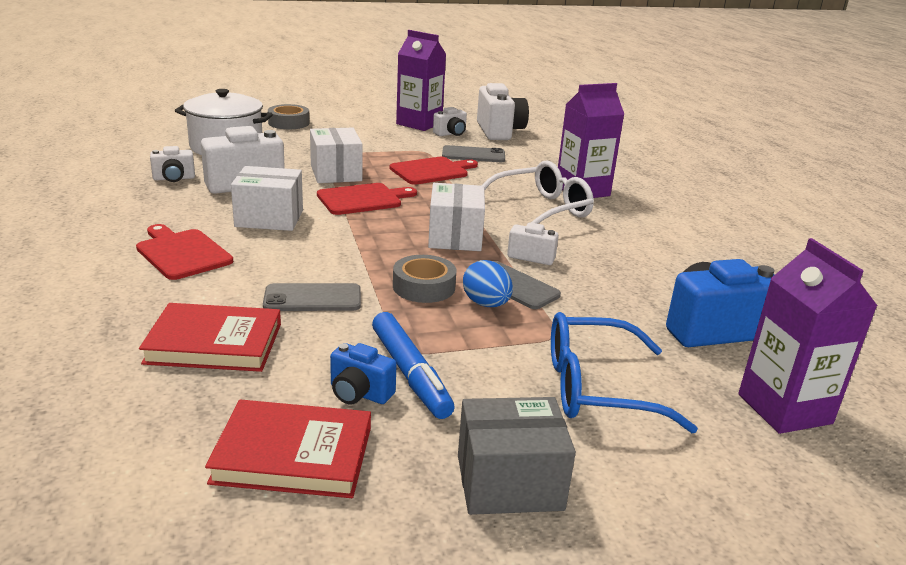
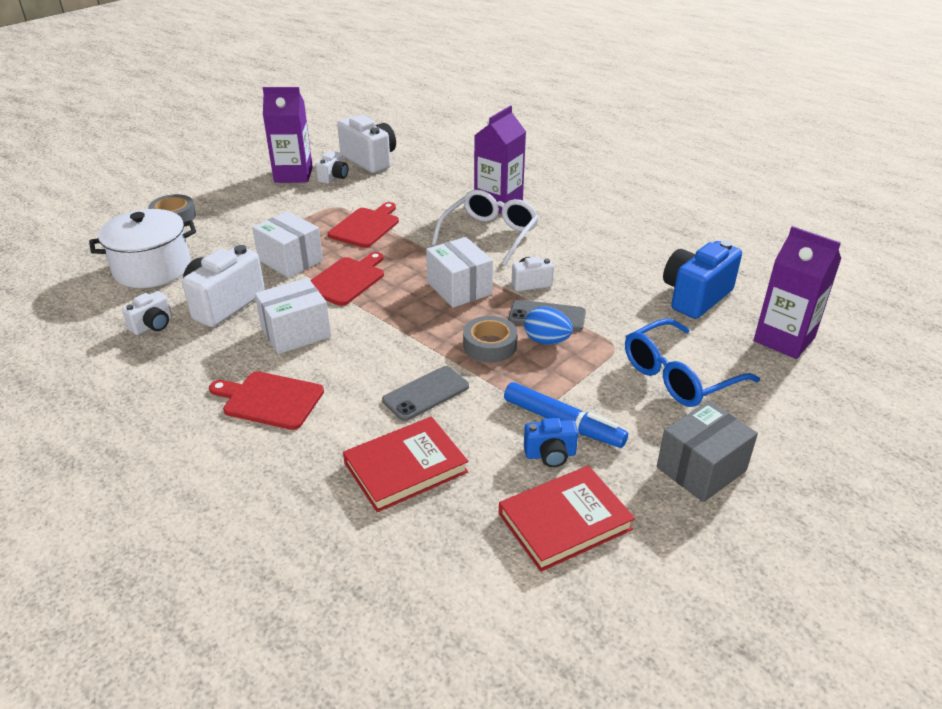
camera: 30 degrees left, 10 degrees up
grey phone [442,145,505,162] -> none

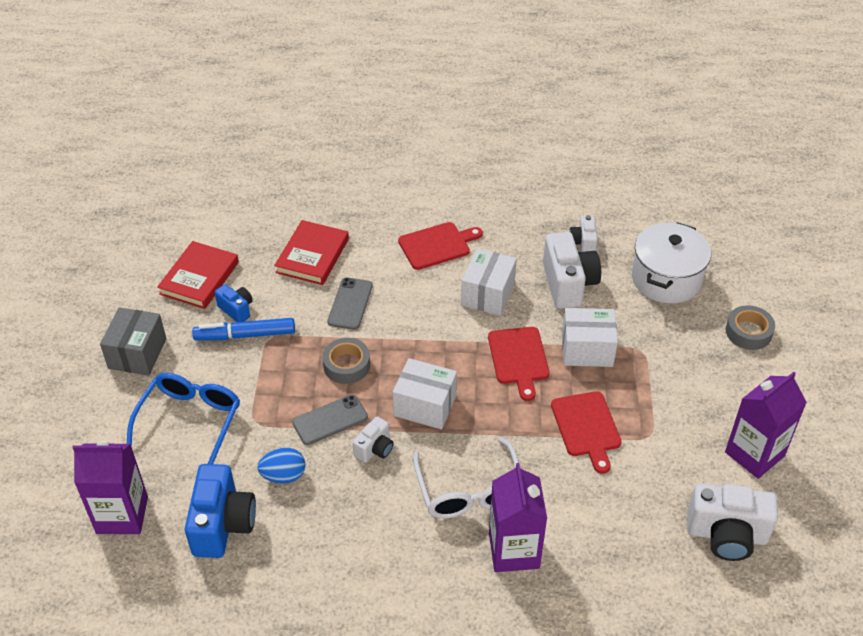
camera: 140 degrees right, 10 degrees up
white camera [316,151,348,184] -> none
blue egg [524,307,573,345] -> blue egg moved to [257,447,305,483]
blue camera [524,418,578,467] -> blue camera turned 90 degrees clockwise [215,284,253,322]

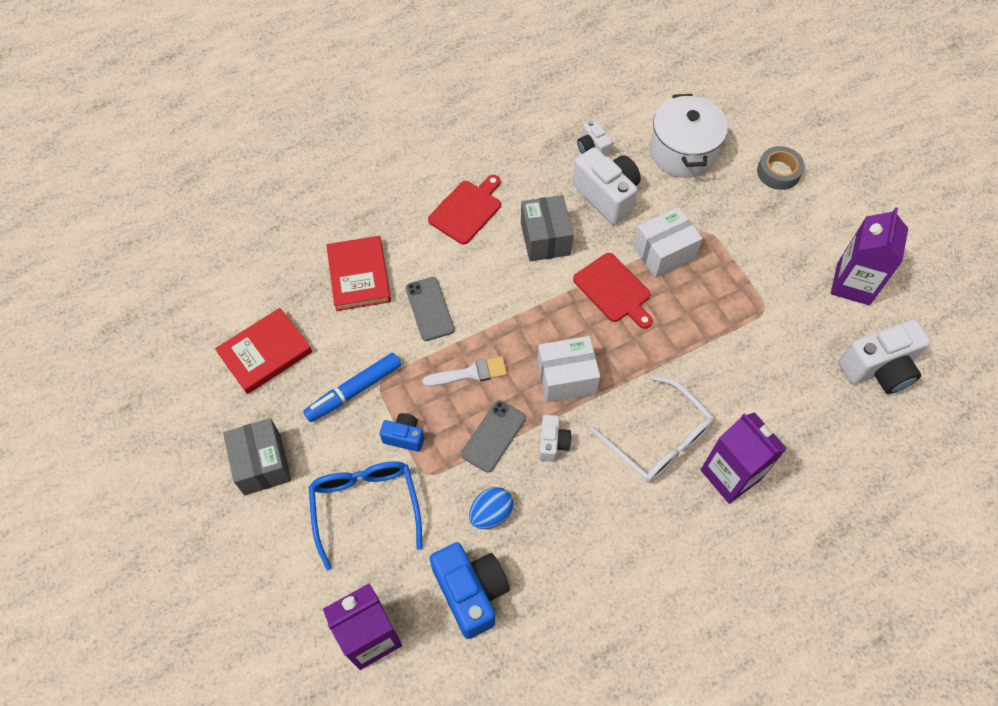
camera: 30 degrees left, 15 degrees up
red book [157,241,239,309] -> red book turned 60 degrees clockwise [215,308,312,394]
blue camera [215,284,253,322] -> blue camera moved to [380,413,424,452]
grey tape [322,338,370,384] -> white brush [423,356,507,387]
white box [461,248,517,316] -> grey box [521,195,573,261]
red cutting board [551,391,621,474] -> none

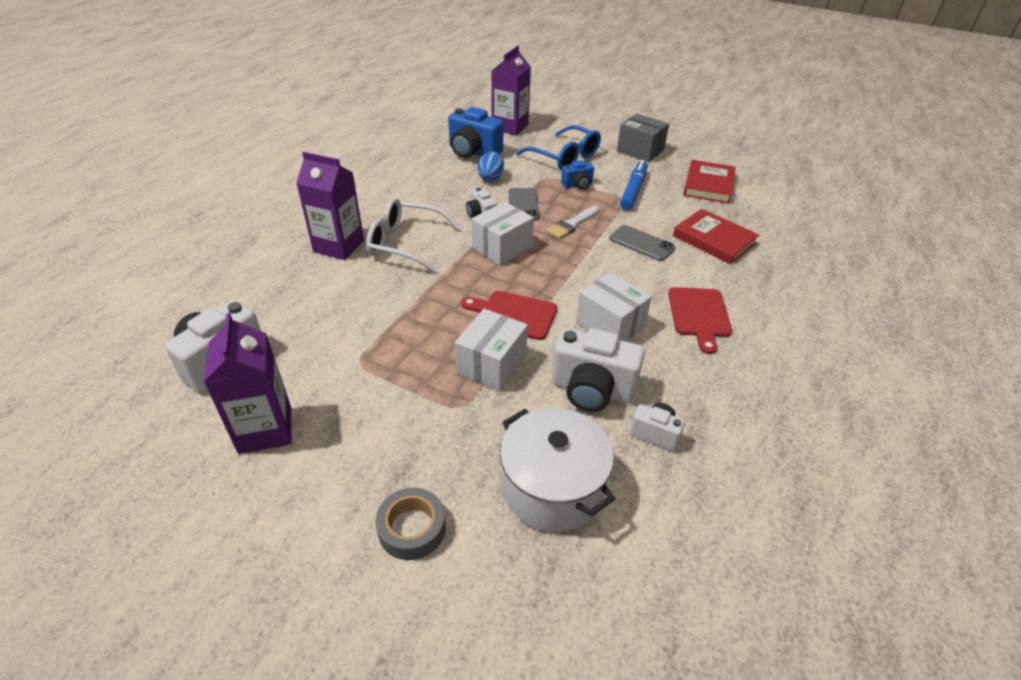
camera: 145 degrees right, 20 degrees down
grey box [521,195,573,261] -> white box [576,272,652,341]

